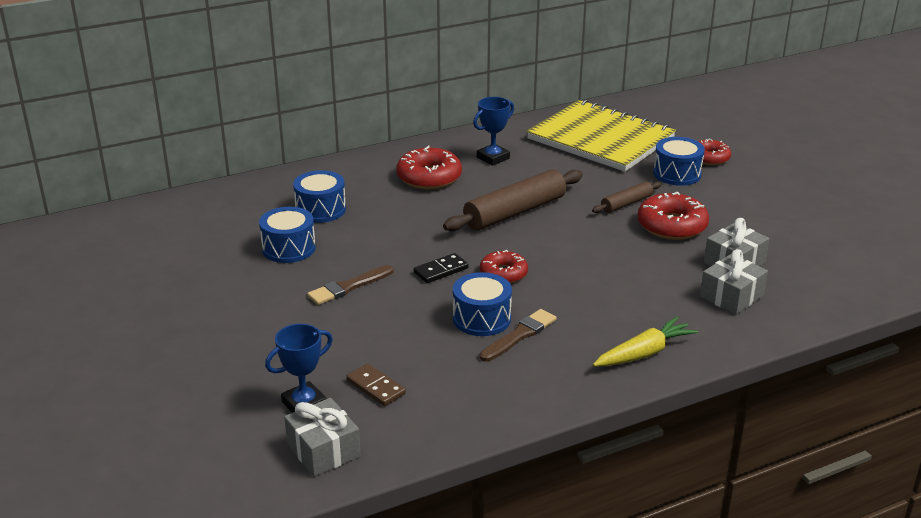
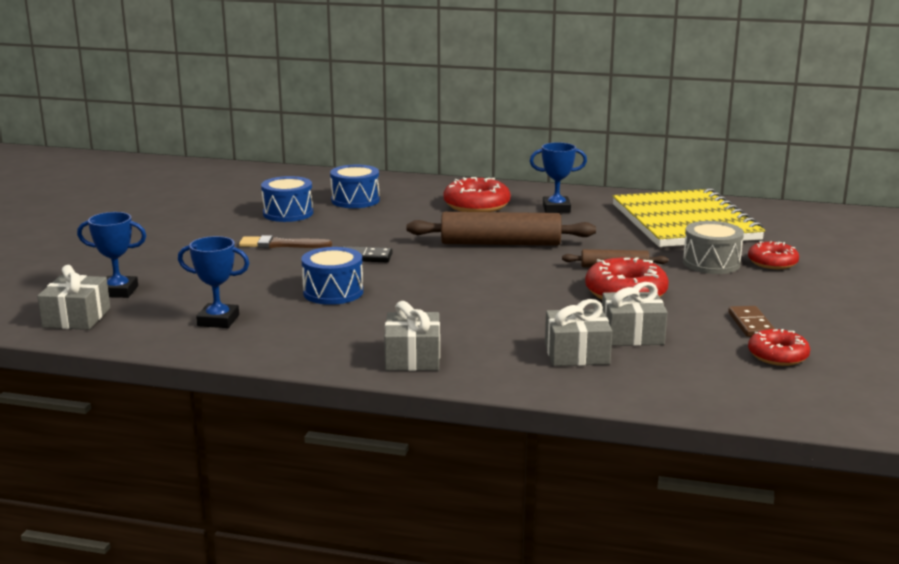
camera: 40 degrees right, 10 degrees down
brown domino [346,364,406,406] -> brown domino moved to [728,306,775,337]
red donut [480,250,528,283] -> red donut moved to [748,329,810,366]
brown brush [480,309,557,362] -> none
yellow carrot [593,317,698,366] -> grey gift [384,301,440,371]
blue drum [653,137,705,186] -> grey drum [683,221,744,274]
none -> blue trophy [178,236,250,328]

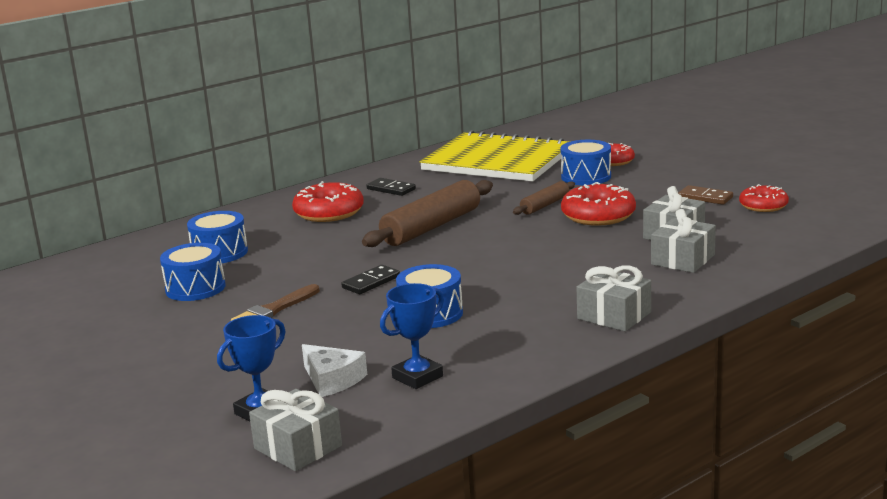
camera: 50 degrees left, 0 degrees up
blue trophy [530,142,587,213] -> black domino [366,178,416,196]
grey drum [683,221,744,274] -> blue drum [560,140,611,185]
none -> white cheese [302,344,367,397]

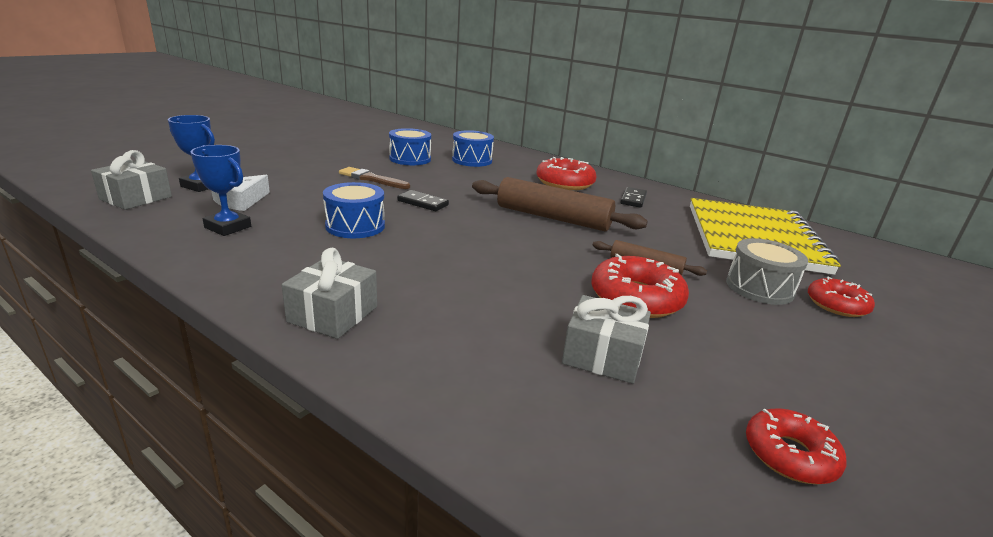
camera: 70 degrees right, 5 degrees up
blue drum [560,140,611,185] -> grey drum [726,238,808,305]
grey gift [651,209,716,273] -> none
brown domino [678,185,733,205] -> none

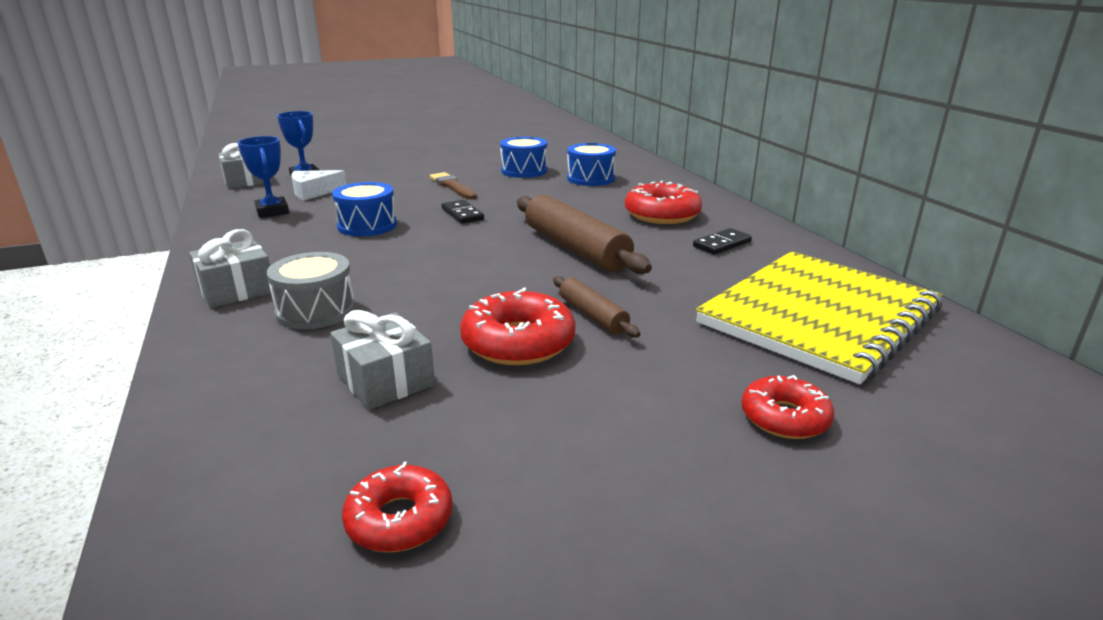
camera: 35 degrees right, 0 degrees up
grey drum [726,238,808,305] -> grey drum moved to [267,252,356,330]

